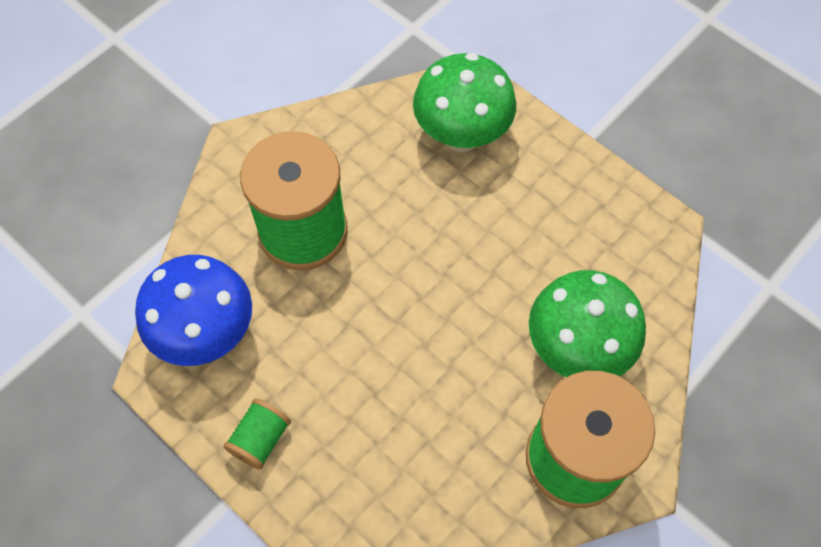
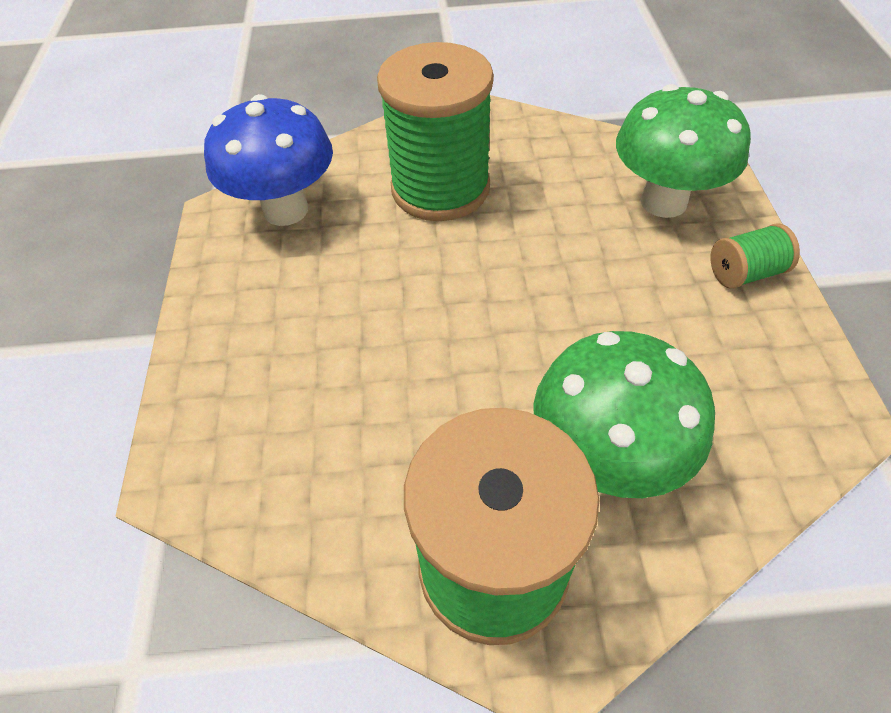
camera: 45 degrees right, 10 degrees down
green spool [224,399,291,470] -> green spool moved to [711,223,800,289]

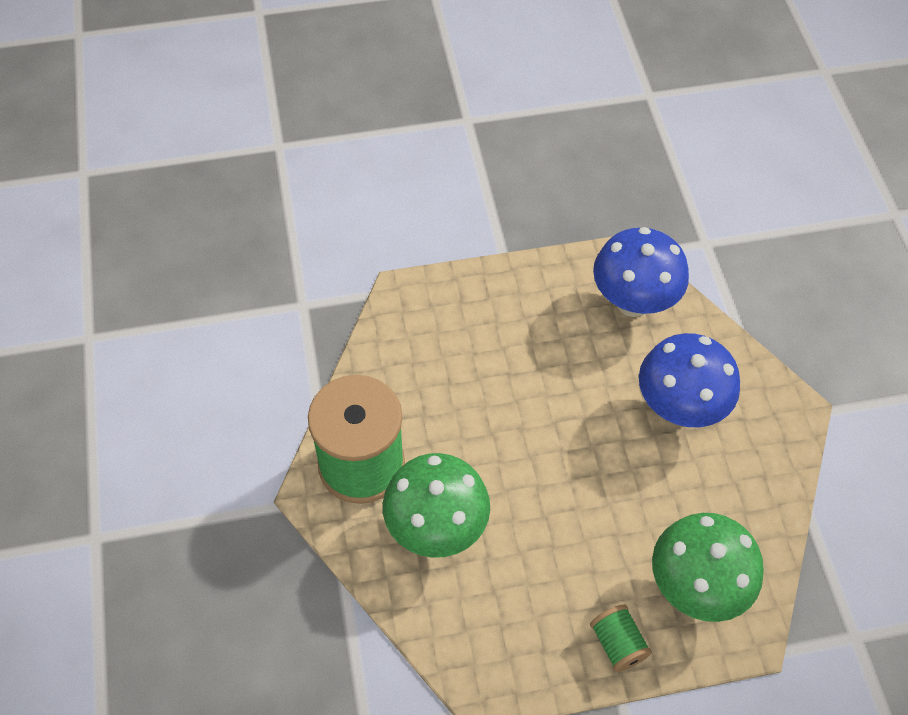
camera: 80 degrees right, 5 degrees up
green spool [377,42,494,221] -> blue mushroom [639,333,740,427]

